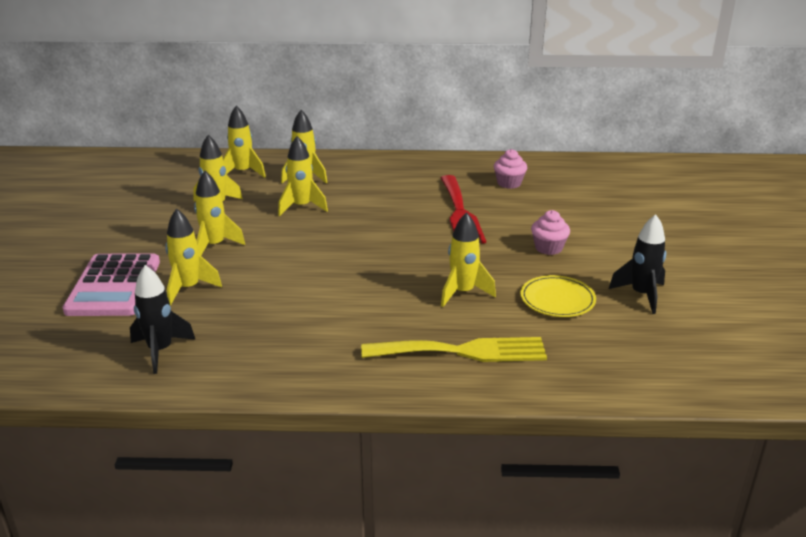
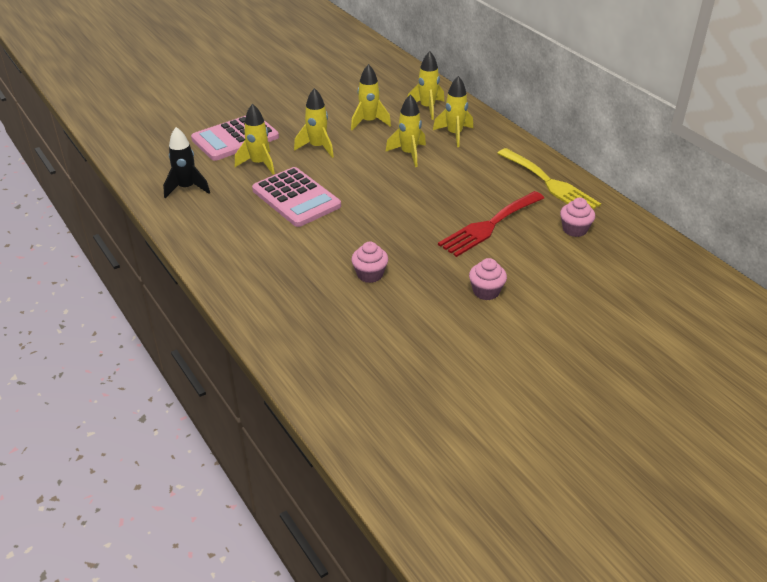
camera: 55 degrees right, 10 degrees up
yellow fork [361,337,547,362] -> yellow fork moved to [497,148,601,209]
yellow rocket [441,212,496,307] -> pink cupcake [351,241,388,283]
yellow plate [520,275,596,317] -> none
black rocket [609,214,666,314] -> none
none -> pink calculator [252,167,341,227]

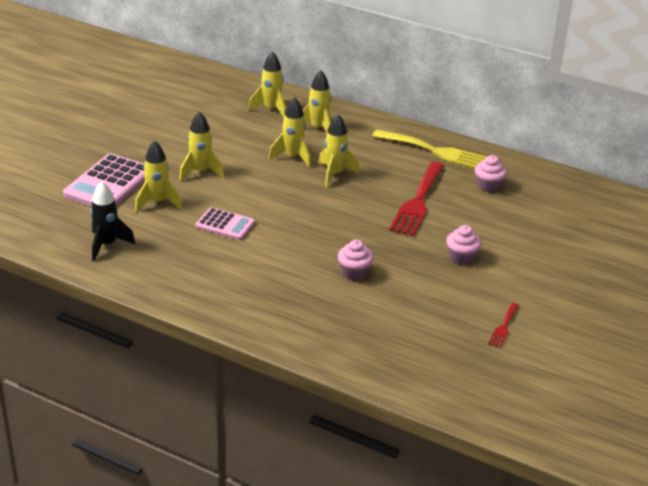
camera: 30 degrees left, 5 degrees down
pink calculator [252,167,341,227] -> pink calculator [195,207,255,240], size x0.60
yellow rocket [351,64,391,130] -> yellow rocket moved to [318,114,360,187]
none -> red fork [488,303,519,348]

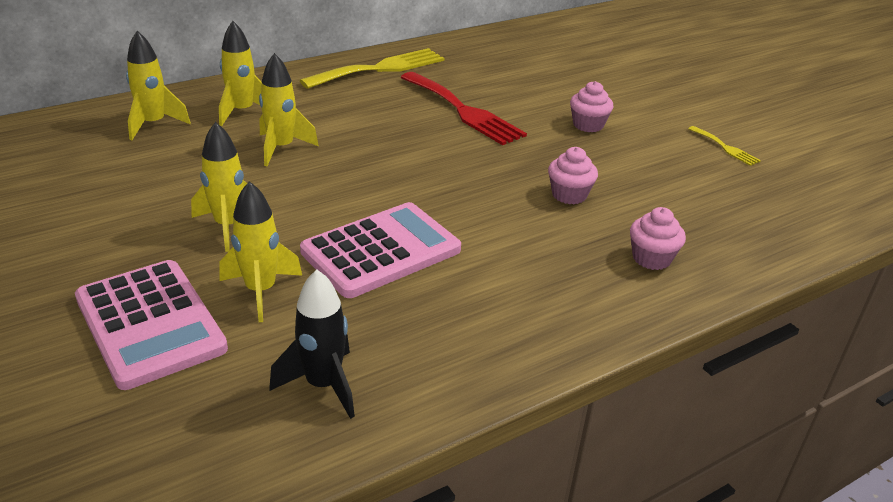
camera: 60 degrees left, 0 degrees up
pink calculator [195,207,255,240] -> pink calculator [300,202,461,298], size x1.67
yellow rocket [318,114,360,187] -> none
pink cupcake [475,155,507,192] -> pink cupcake moved to [630,207,686,270]
red fork [488,303,519,348] -> yellow fork [688,126,761,166]

